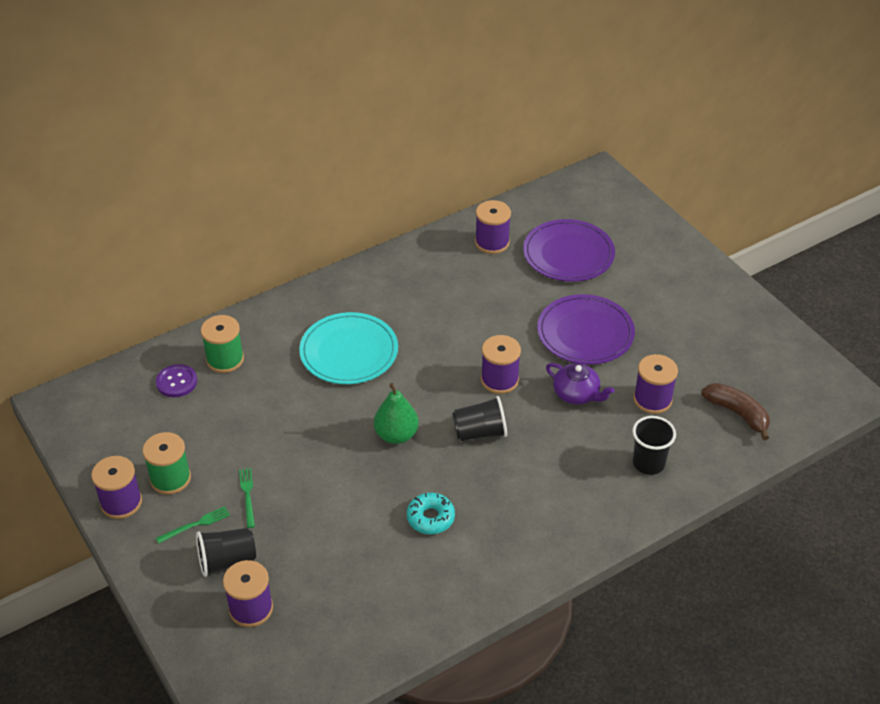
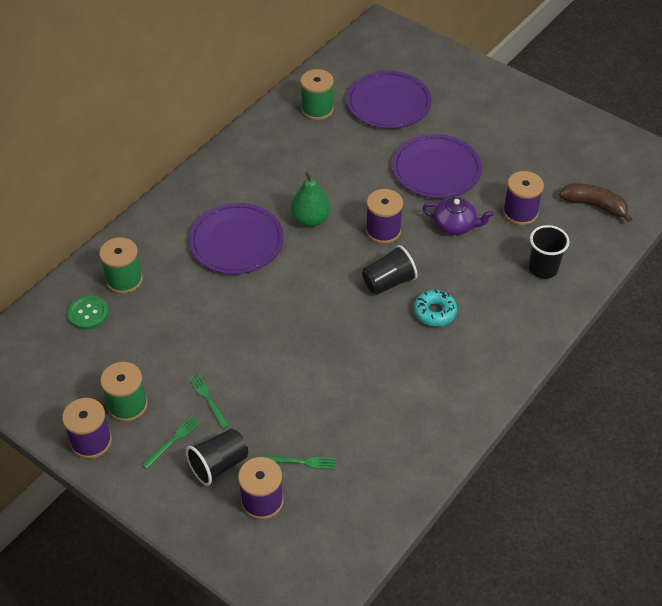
camera: 20 degrees left, 5 degrees up
purple button [156,364,197,397] -> green button [67,295,109,330]
turquoise plate [299,312,398,384] -> purple plate [189,203,284,274]
green pear [374,383,419,444] -> green pear moved to [291,171,331,227]
turquoise donut [407,493,455,534] -> turquoise donut moved to [414,290,457,326]
purple spool [475,200,511,254] -> green spool [300,69,334,120]
none -> green fork [261,456,335,469]

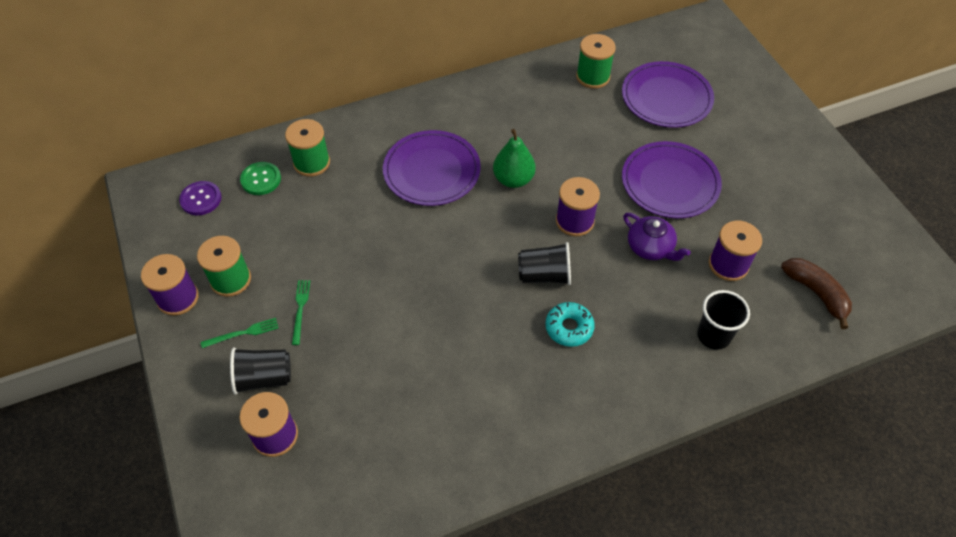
camera: 30 degrees right, 5 degrees up
green fork [261,456,335,469] -> none
none -> purple button [179,181,222,215]

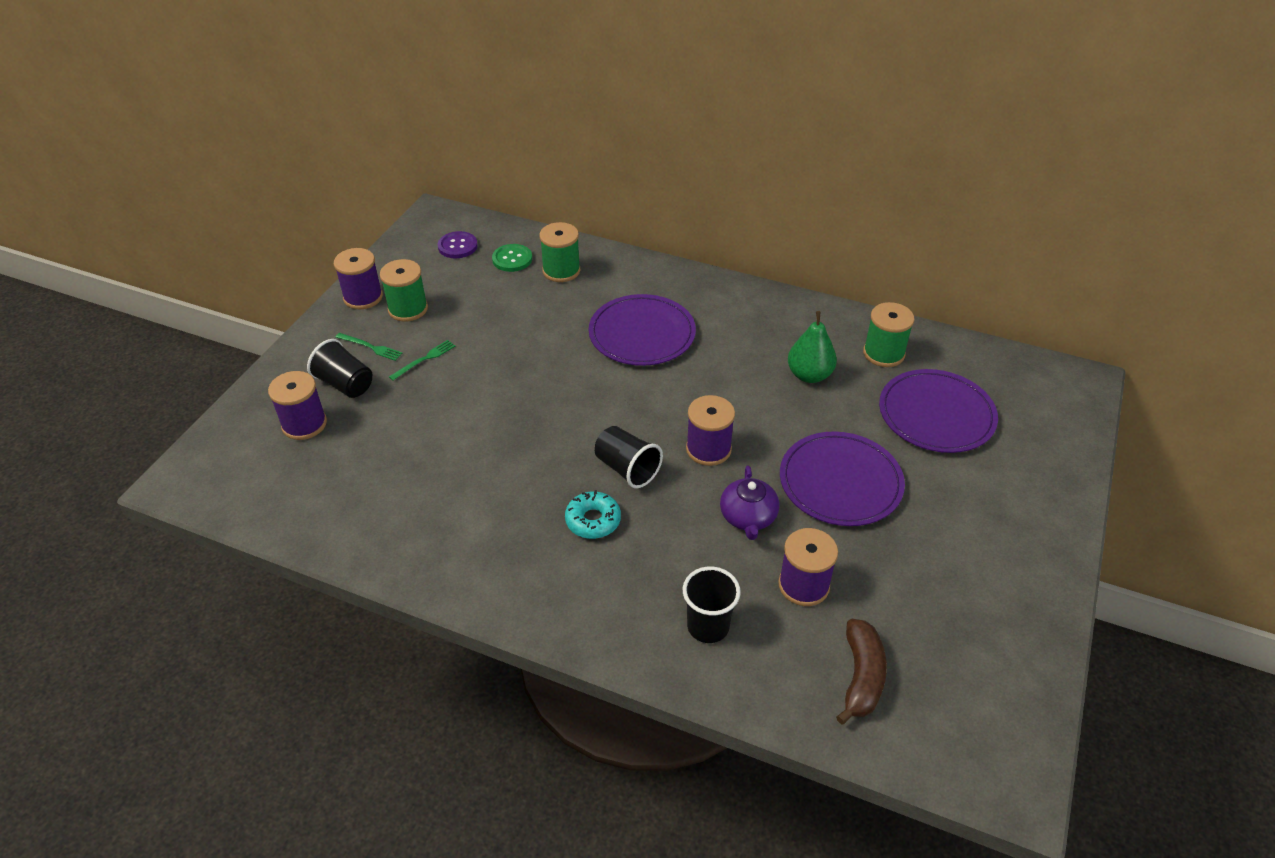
camera: 45 degrees right, 10 degrees down
green pear [493,129,536,188] -> green pear moved to [788,311,837,383]

